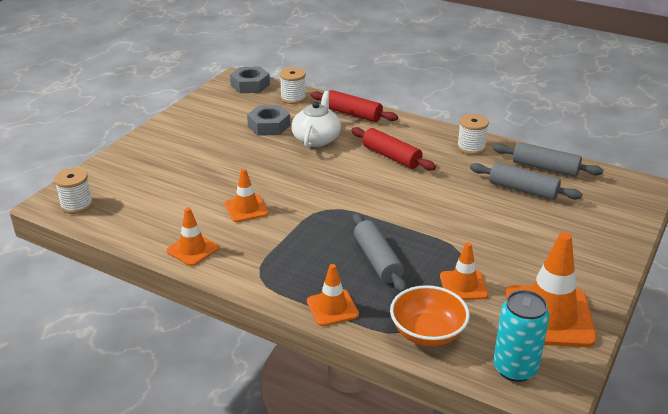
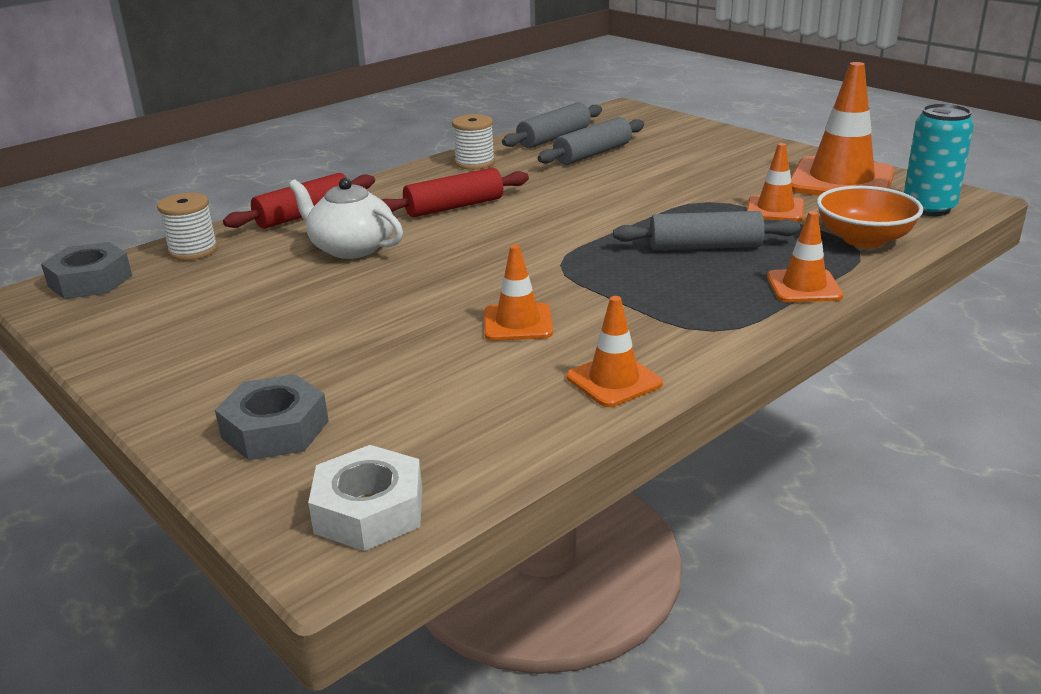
camera: 70 degrees left, 5 degrees down
white spool [54,168,93,214] -> white nut [308,445,422,551]
grey nut [247,105,291,136] -> grey nut moved to [215,374,329,460]

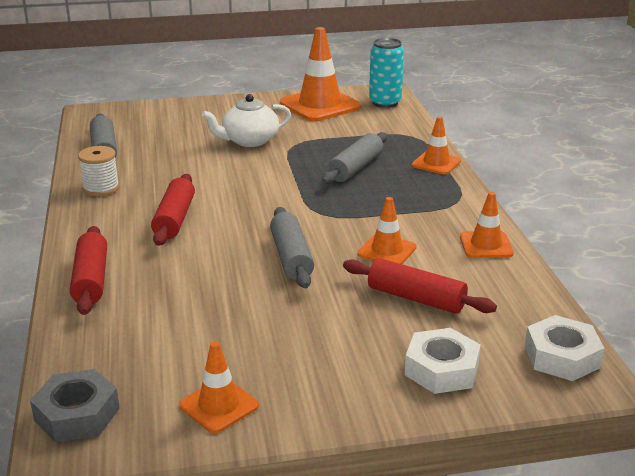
camera: 60 degrees left, 0 degrees up
white spool [157,193,218,261] -> none
grey nut [215,374,329,460] -> white nut [405,328,481,394]
white teapot [289,178,403,259] -> white teapot moved to [202,94,291,147]
grey rolling pin [537,117,644,165] -> grey rolling pin moved to [270,207,314,288]
orange traffic cone [747,143,804,221] -> orange traffic cone moved to [179,341,259,433]
orange bowl [817,186,923,248] -> none
none -> red rolling pin [343,258,497,314]

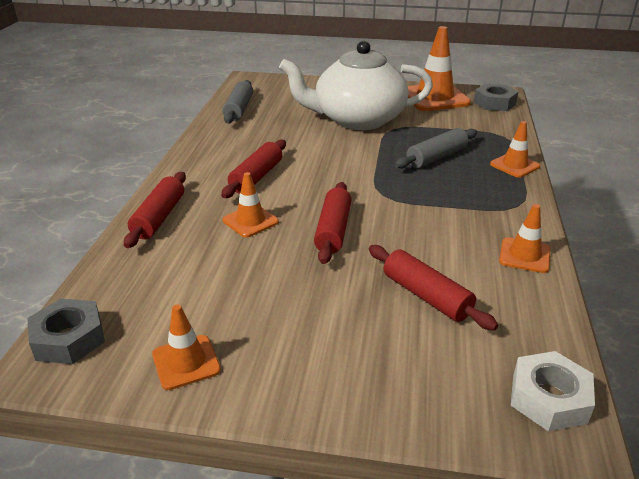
camera: 20 degrees right, 5 degrees up
white spool [78,146,120,196] -> none
white teapot [202,94,291,147] -> white teapot [279,41,433,130], size x1.84
grey rolling pin [270,207,314,288] -> red rolling pin [314,182,351,264]
orange traffic cone [357,197,417,264] -> orange traffic cone moved to [223,172,279,238]
turquoise can [369,38,404,108] -> grey nut [474,84,518,111]
white nut [405,328,481,394] -> none

